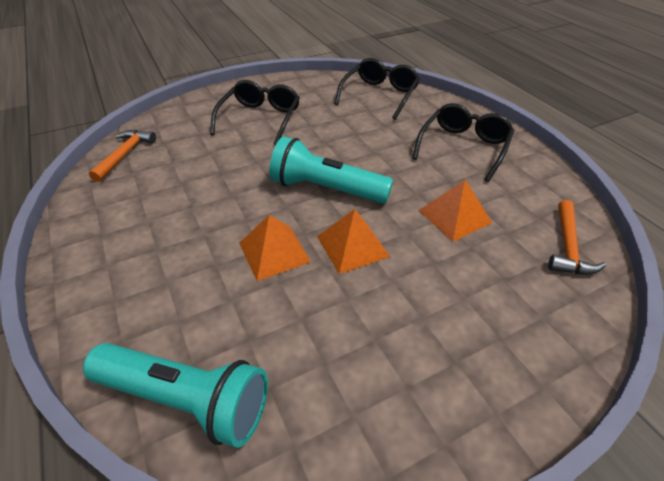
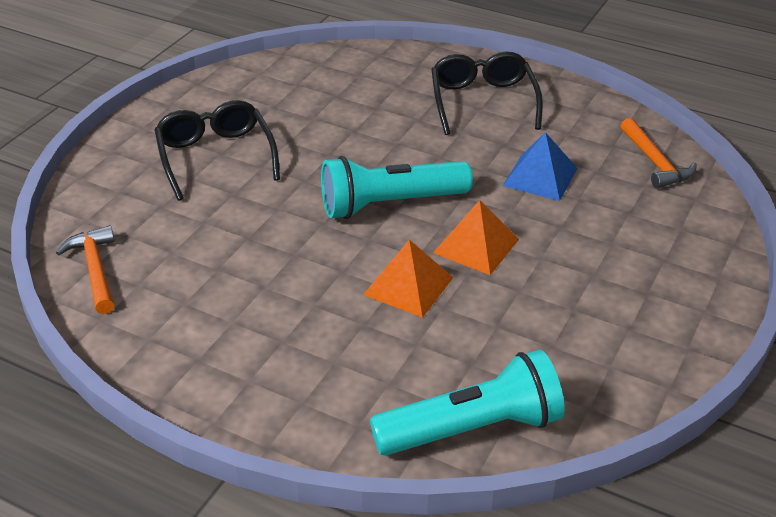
camera: 35 degrees left, 5 degrees down
black glasses [335,58,420,119] -> none
orange pyramid [419,180,492,242] -> blue pyramid [503,132,578,201]

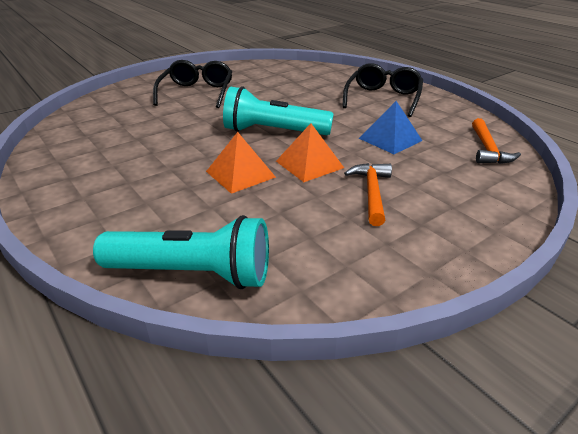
camera: 25 degrees right, 5 degrees down
orange hammer [56,225,115,314] -> orange hammer moved to [344,163,392,226]

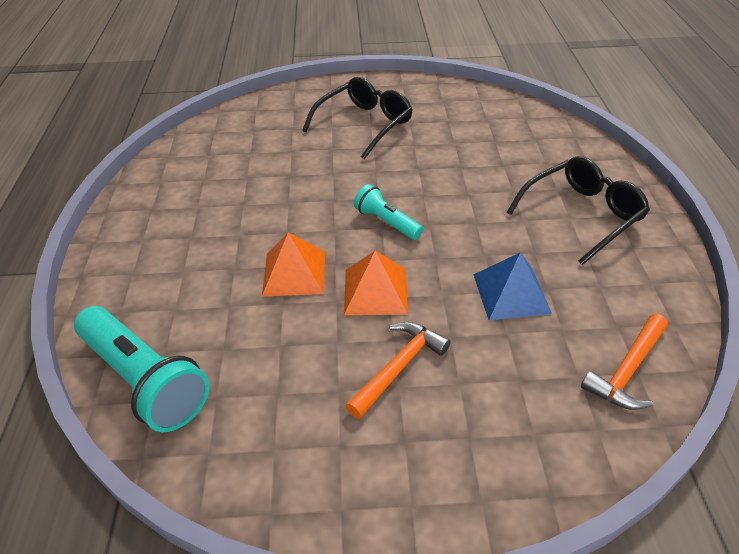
camera: 35 degrees right, 10 degrees up
turquoise flashlight [223,86,334,135] -> turquoise flashlight [354,184,423,240], size x0.55

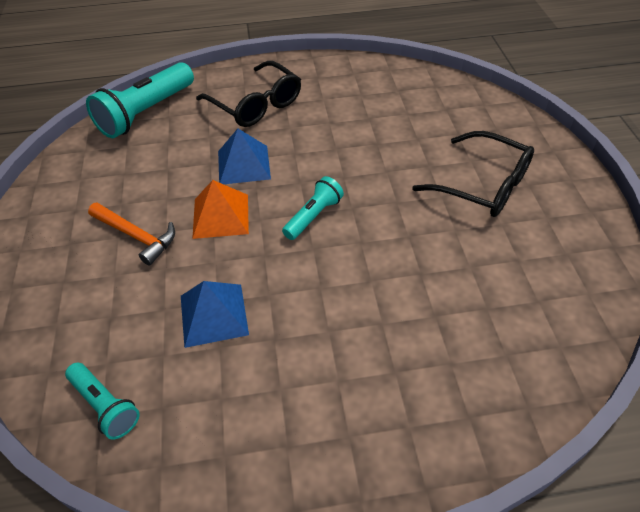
camera: 85 degrees right, 5 degrees up
orange pyramid [262,232,325,297] -> blue pyramid [218,129,271,184]
black glasses [507,156,650,265] -> black glasses moved to [196,61,301,127]
orange hammer [581,314,668,410] -> turquoise flashlight [65,363,140,439]

